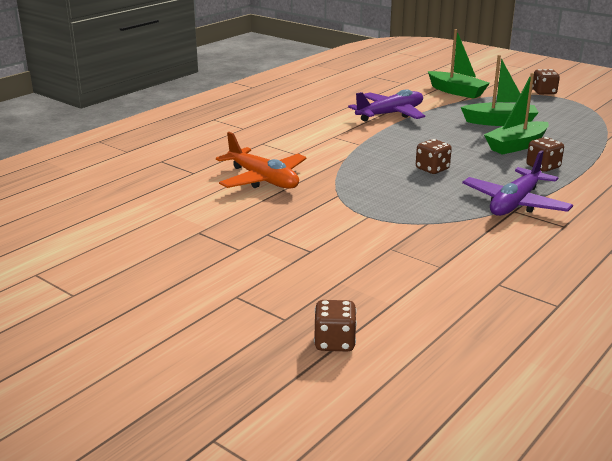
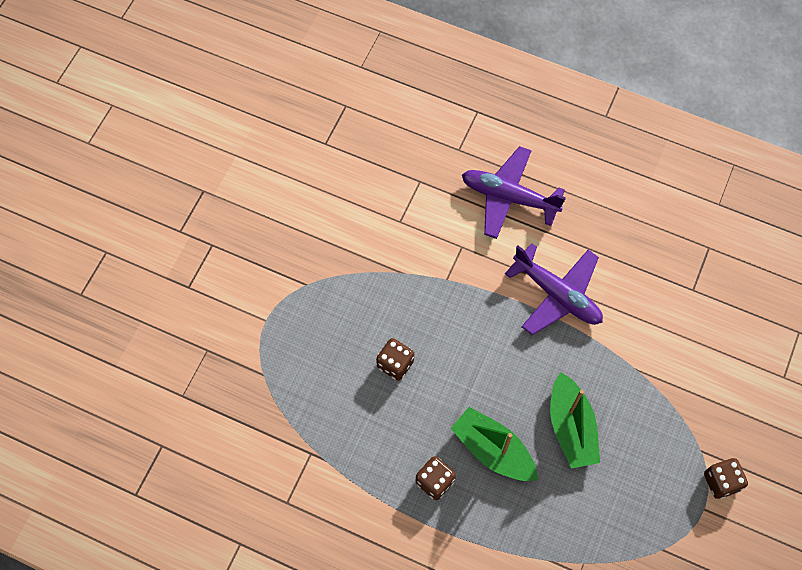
camera: 75 degrees right, 40 degrees up
orange plane [216,132,307,189] -> none
brown dice [314,300,357,351] -> none
green boat [428,29,490,99] -> none
purple plane [462,150,573,216] -> purple plane moved to [462,146,566,239]

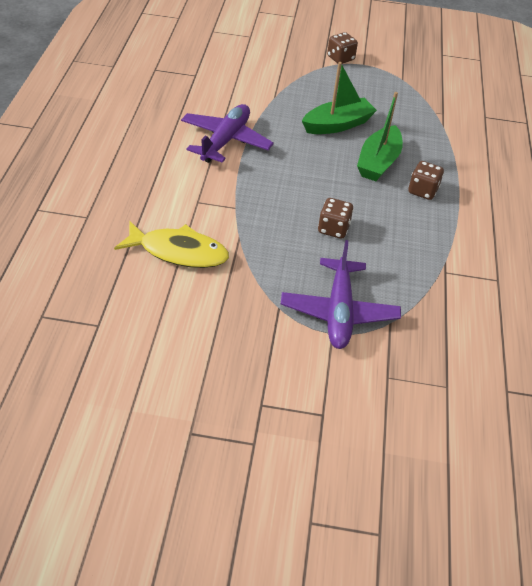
camera: 110 degrees left, 20 degrees down
purple plane [462,146,566,239] -> purple plane moved to [281,240,401,349]
none -> yellow fish [114,221,229,268]

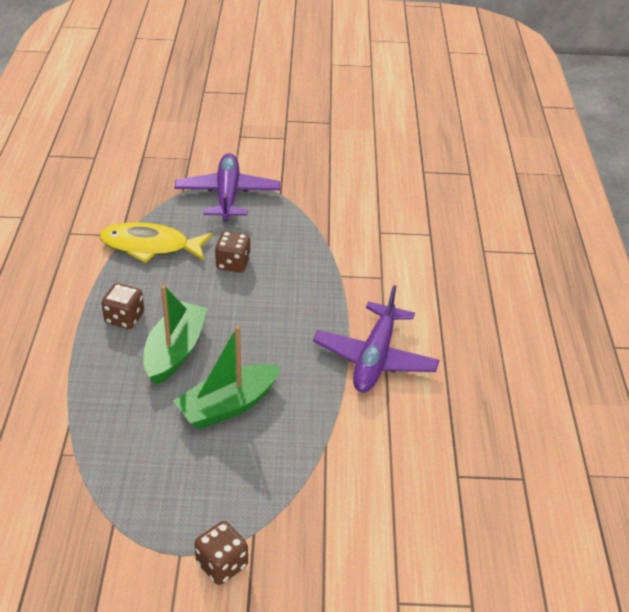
camera: 175 degrees right, 5 degrees down
yellow fish [114,221,229,268] -> yellow fish moved to [99,222,212,263]

